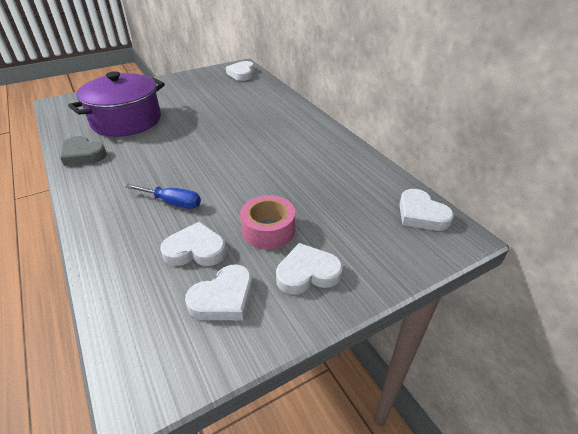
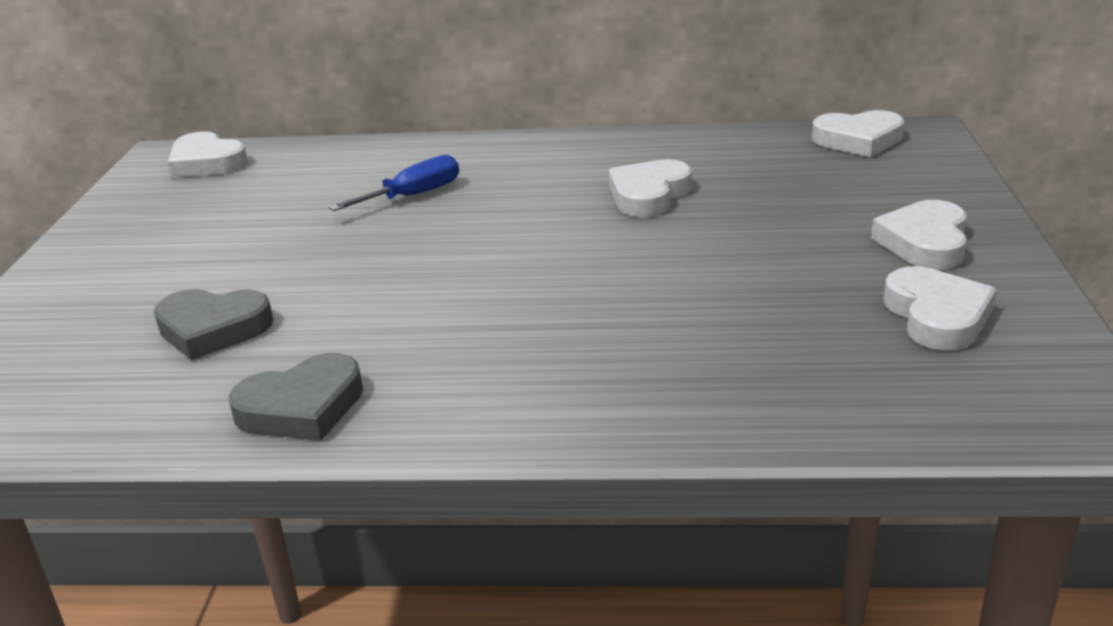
camera: 55 degrees left, 10 degrees down
purple pot [68,71,165,137] -> grey heart [154,289,273,360]
blue screwdriver [125,184,201,209] -> blue screwdriver moved to [329,155,459,211]
white heart [160,222,226,266] -> white heart moved to [608,159,692,217]
pink tape [240,195,295,250] -> none

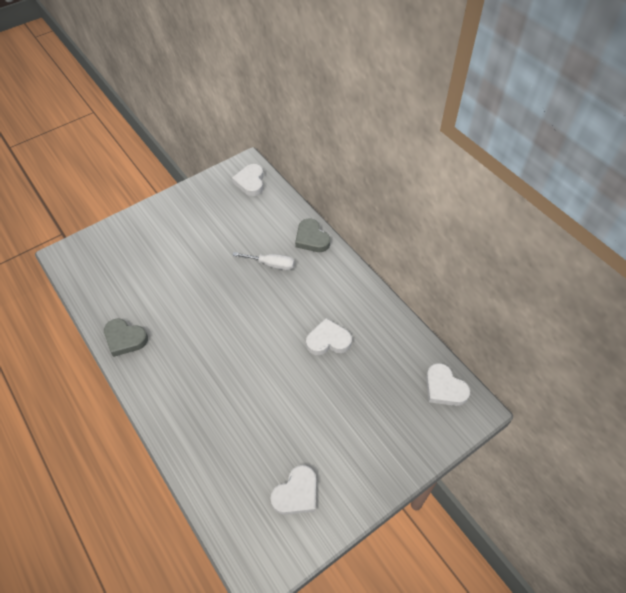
camera: 50 degrees right, 25 degrees up
grey heart [154,289,273,360] -> grey heart moved to [295,219,330,252]
blue screwdriver [329,155,459,211] -> white screwdriver [232,252,294,270]
white heart [871,200,967,270] -> none

